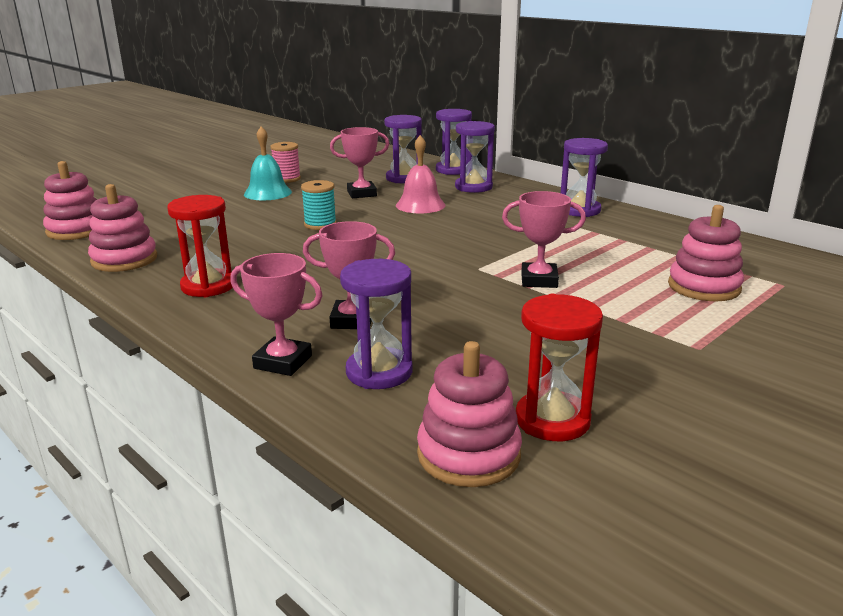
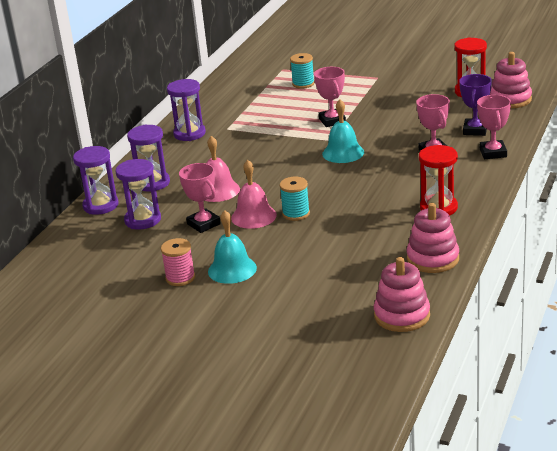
camera: 110 degrees left, 5 degrees up
purple hourglass [340,259,413,389] -> purple trophy [459,74,492,136]
pink stacking toy [668,205,744,301] -> turquoise spool [290,53,315,89]
none -> pink bell [231,160,277,229]
none -> turquoise bell [322,99,364,163]

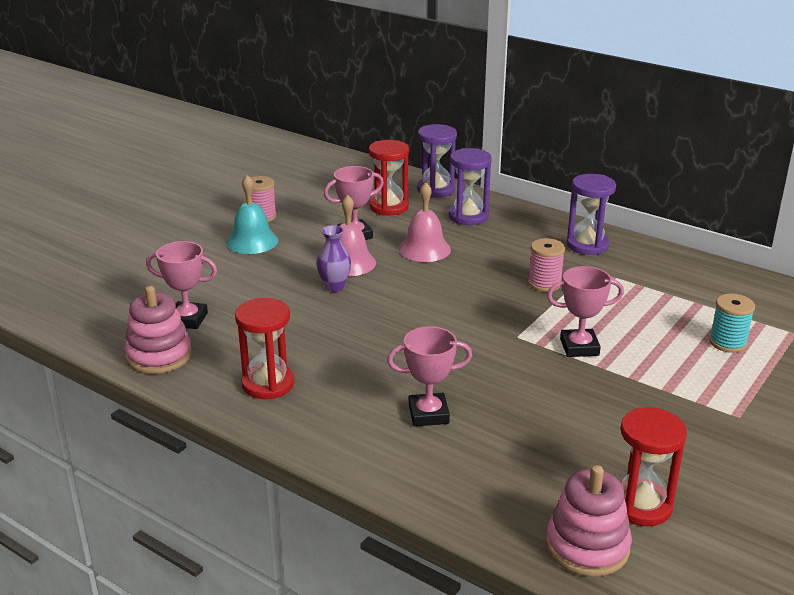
camera: 100 degrees right, 0 degrees up
purple hourglass [115,159,161,229] -> red hourglass [369,140,409,216]
turquoise spool [280,177,310,221] -> purple vase [316,225,351,292]
turquoise bell [322,99,364,163] -> none
pink stacking toy [374,257,430,332] -> none
purple trophy [459,74,492,136] -> none
pink trophy [477,95,511,159] -> pink trophy moved to [146,241,217,329]
none -> pink spool [528,238,565,292]

